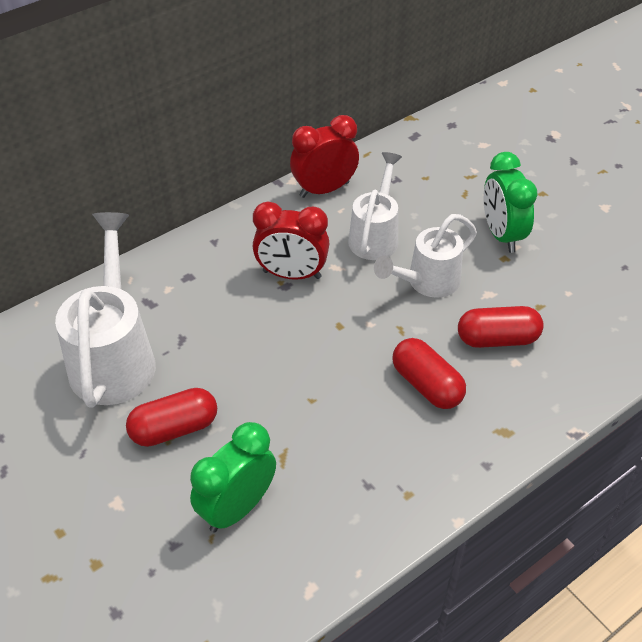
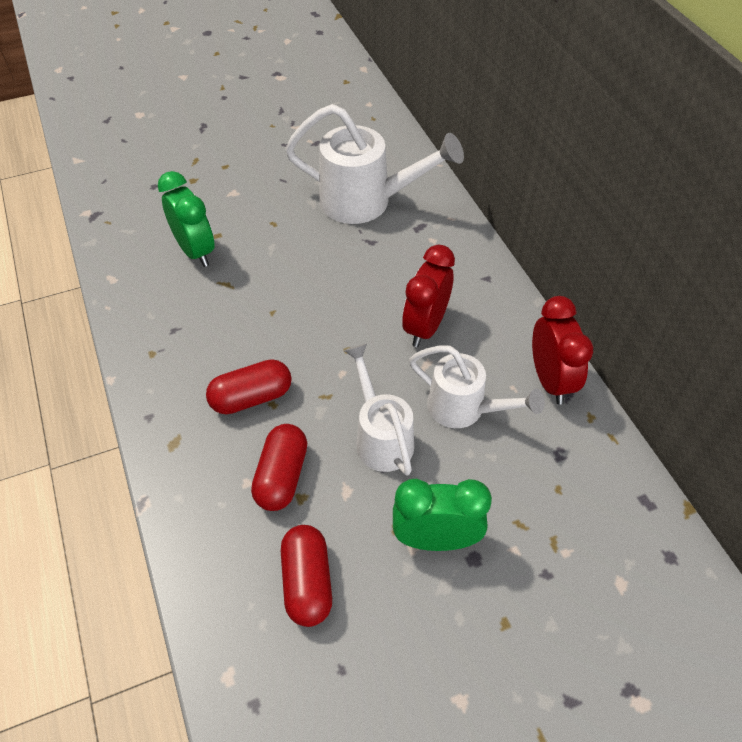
camera: 105 degrees right, 5 degrees up
red capsule [126,388,217,447] -> red capsule moved to [281,525,332,627]

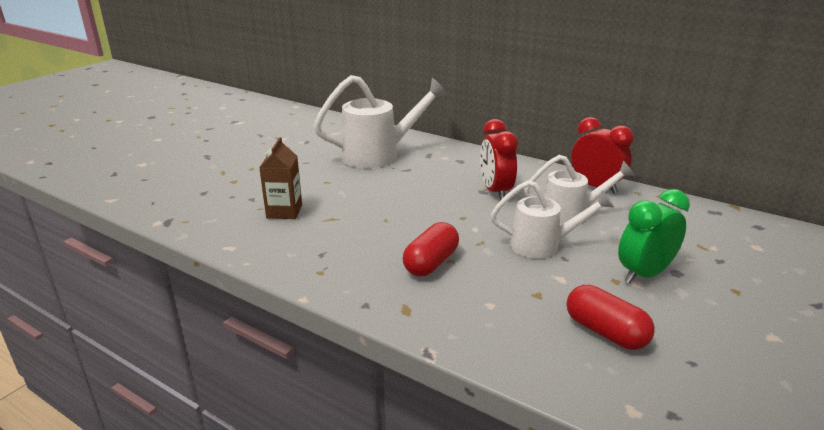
camera: 35 degrees left, 25 degrees down
green clock [158,171,215,267] -> brown carton [259,137,302,219]
red capsule [251,424,307,511] -> none
white watering can [344,343,414,476] -> white watering can turned 150 degrees clockwise [491,180,614,259]

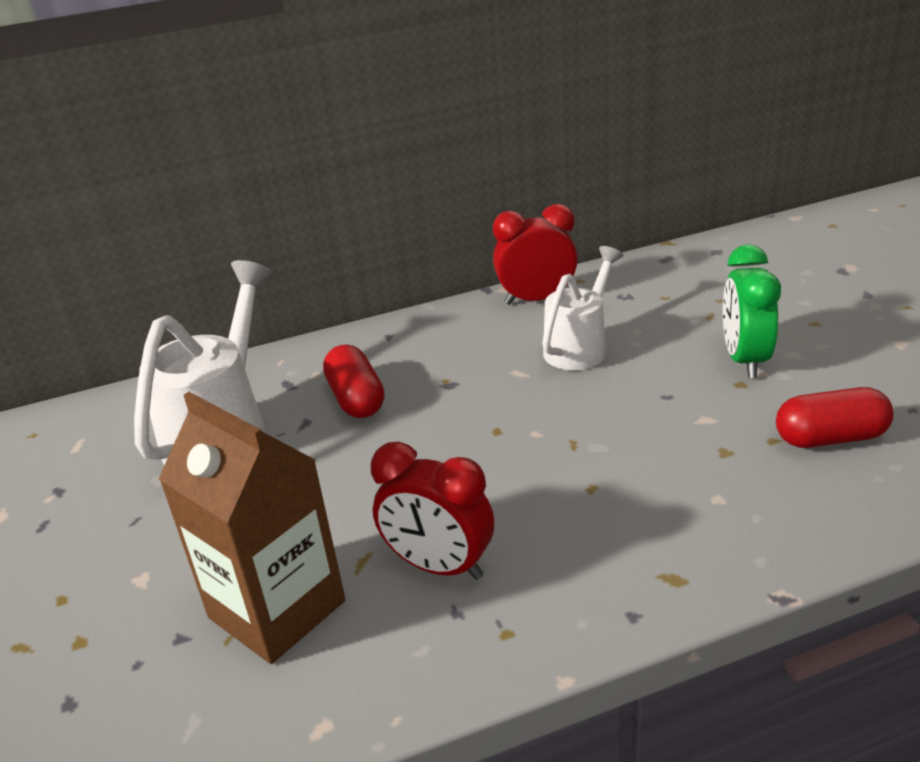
camera: 50 degrees left, 5 degrees up
brown carton [259,137,302,219] -> brown carton [159,392,345,664], size x1.68
red capsule [403,222,459,276] -> red capsule moved to [323,345,385,418]
red clock [480,119,518,201] -> red clock moved to [371,441,494,580]
white watering can [491,180,614,259] -> none

